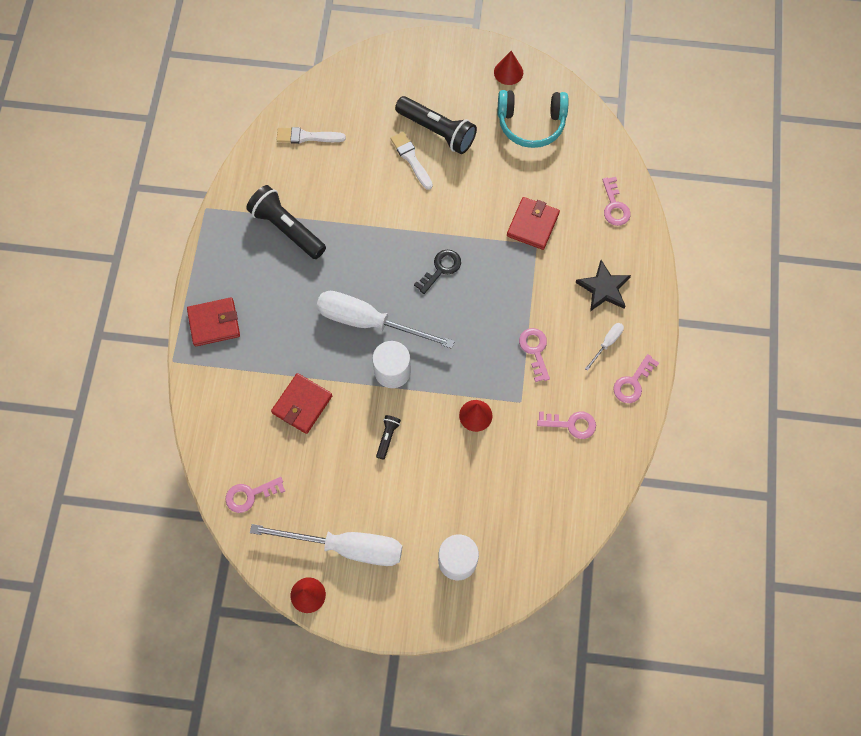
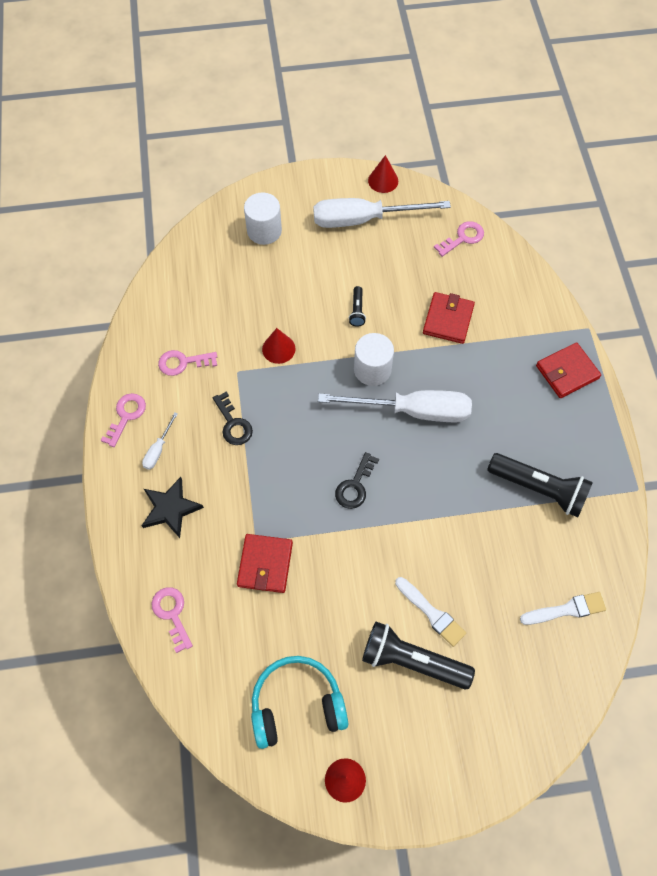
camera: 165 degrees right, 5 degrees down
pink key [519,328,550,382] -> black key [213,392,253,445]

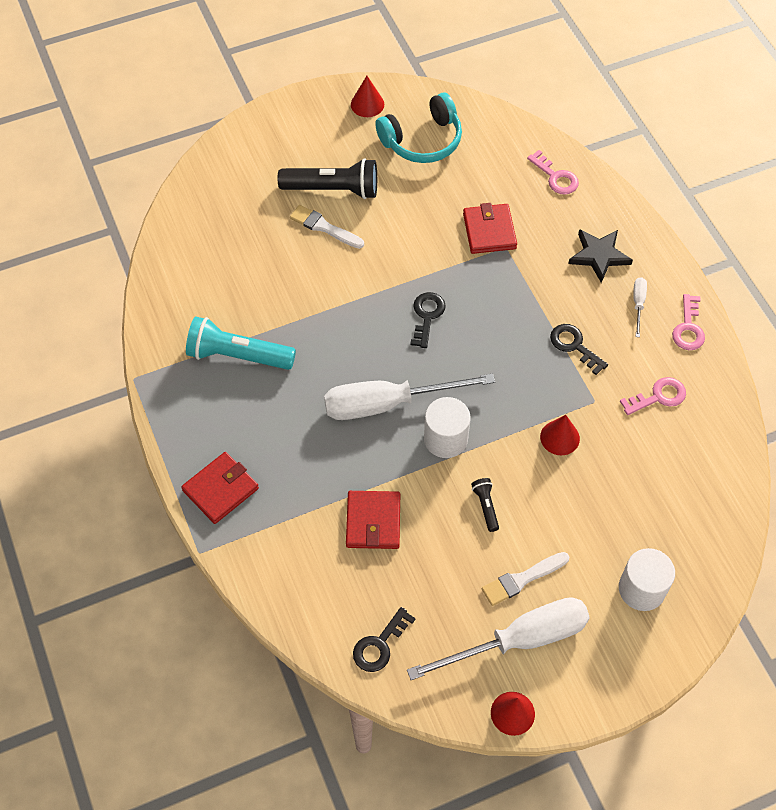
camera: 165 degrees right, 5 degrees down
pink key [434,221,484,257] -> black key [353,607,416,672]
black flashlight [487,453,593,517] -> turquoise flashlight [186,316,296,370]
white brush [520,592,606,625] -> white brush moved to [482,552,569,606]

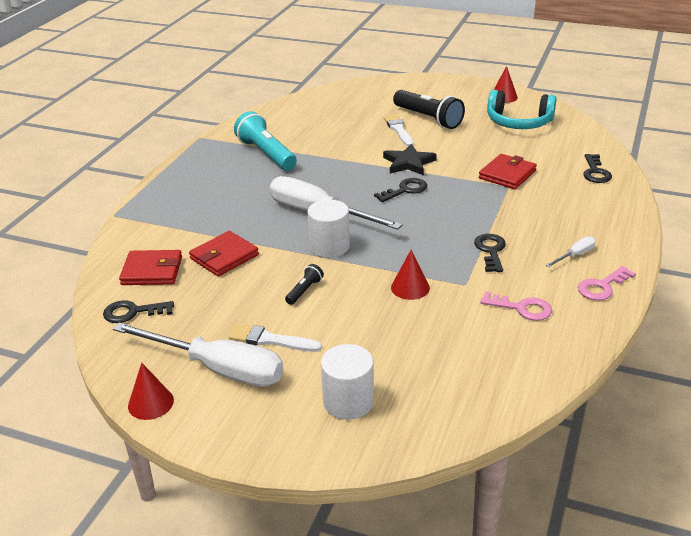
camera: 45 degrees right, 25 degrees down
red wallet [181,452,259,524] -> red wallet moved to [119,250,182,285]
pink key [527,150,579,195] -> black key [583,154,612,183]
black star [568,229,633,283] -> black star moved to [383,144,437,175]

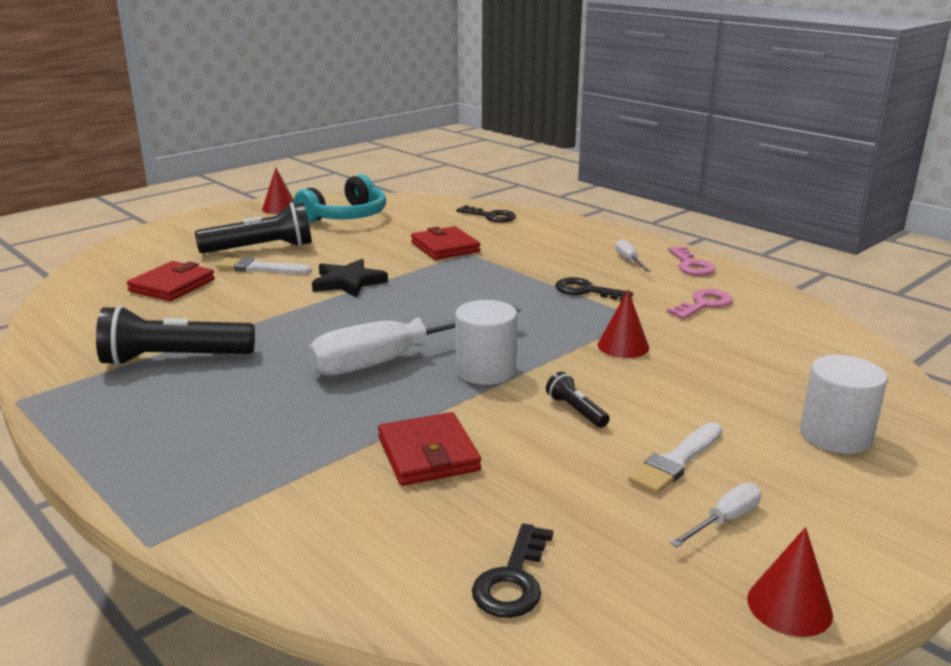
camera: 65 degrees left, 10 degrees down
white screwdriver [113,322,283,387] -> white screwdriver [670,483,761,547], size x0.42
red wallet [119,250,182,285] -> red wallet moved to [127,261,215,301]
turquoise flashlight [234,111,297,170] -> black flashlight [96,305,255,366]
black key [374,178,427,202] -> none

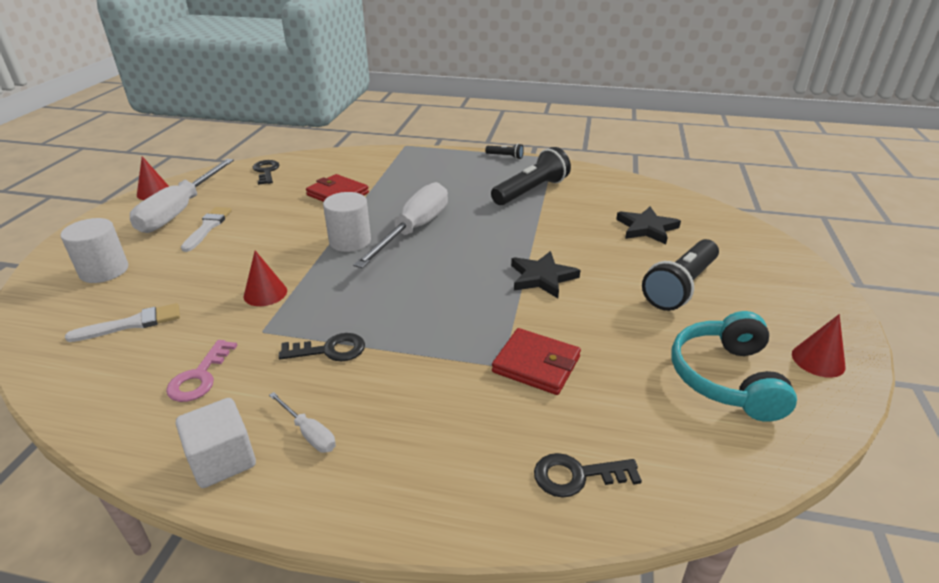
camera: 145 degrees right, 10 degrees up
red wallet [127,261,215,301] -> black star [616,207,681,244]
white brush [216,257,312,274] -> white brush moved to [65,303,180,342]
black flashlight [546,372,610,428] -> black flashlight moved to [485,144,524,159]
pink key [668,247,716,276] -> white cube [176,398,256,488]
white screwdriver [670,483,761,547] -> white screwdriver [130,159,234,233], size x2.36

